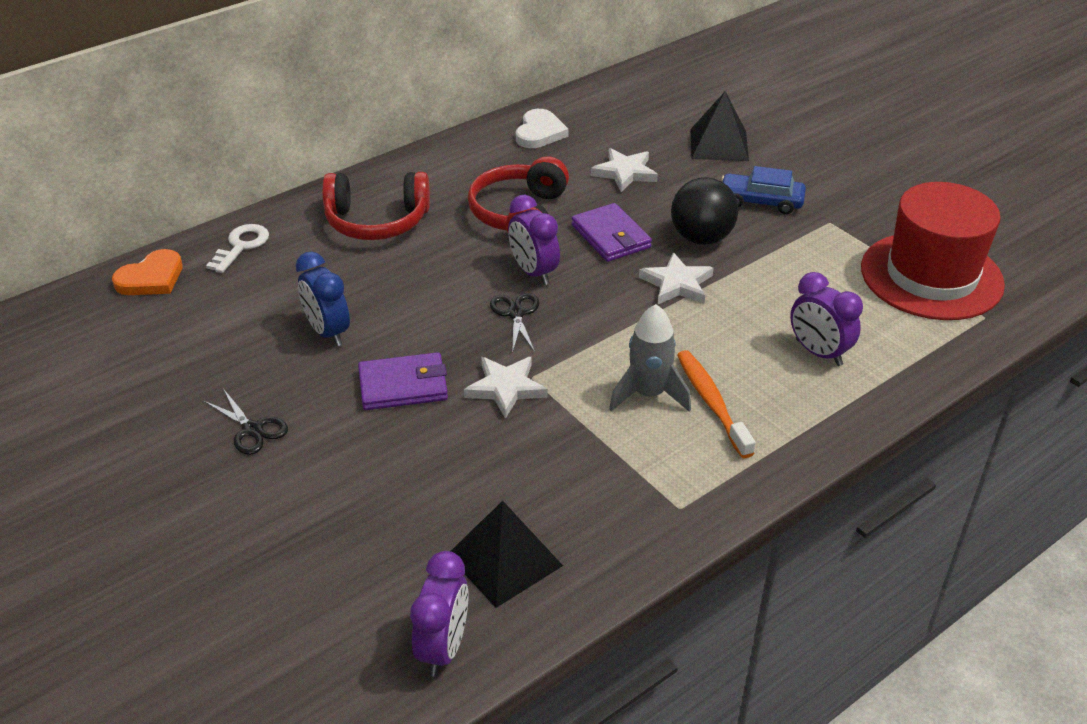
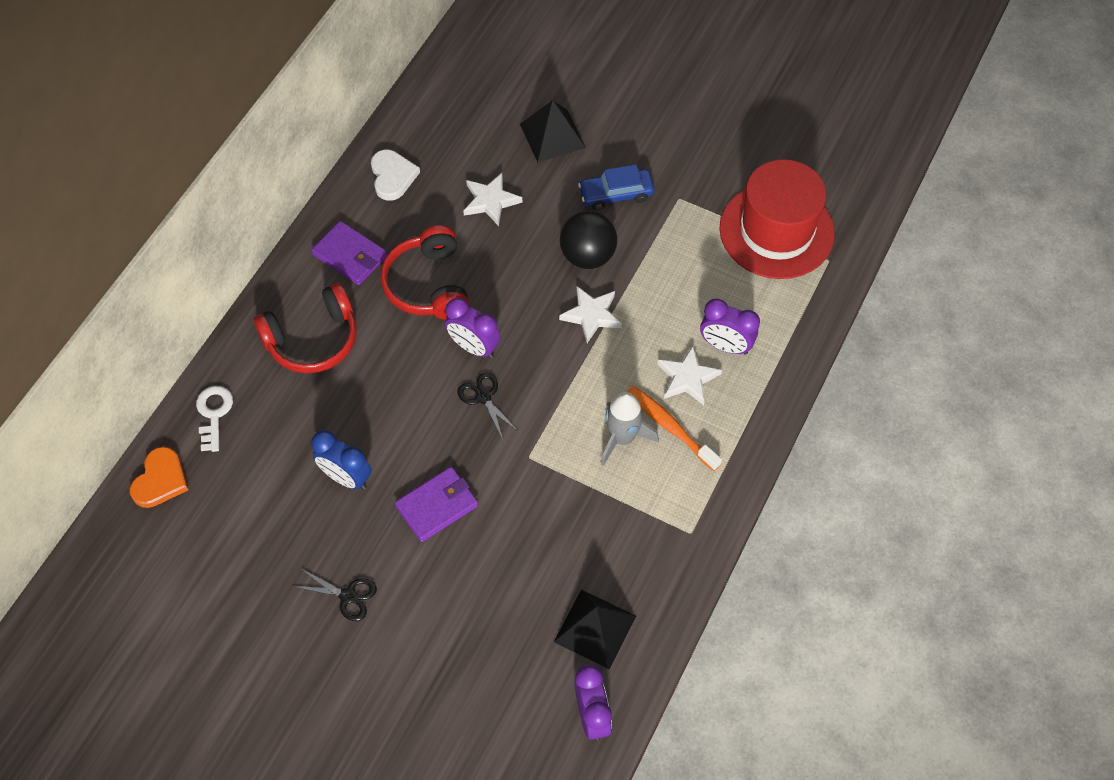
camera: 25 degrees left, 20 degrees up
white star [464,357,547,419] -> white star moved to [657,346,722,405]
purple wallet [571,203,652,262] -> purple wallet moved to [311,221,387,285]

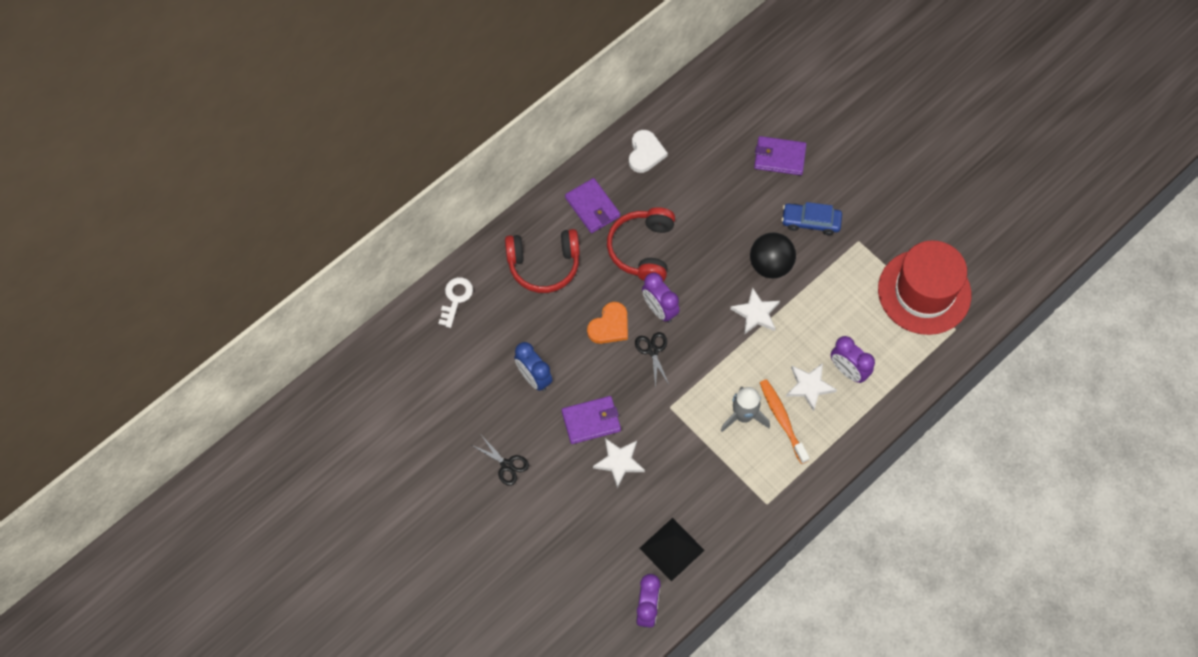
camera: 20 degrees right, 5 degrees up
orange heart [129,447,188,508] -> orange heart moved to [587,302,628,344]
white star [463,173,522,226] -> white star moved to [593,438,645,488]
black pyramid [520,100,586,162] -> purple wallet [754,136,807,175]

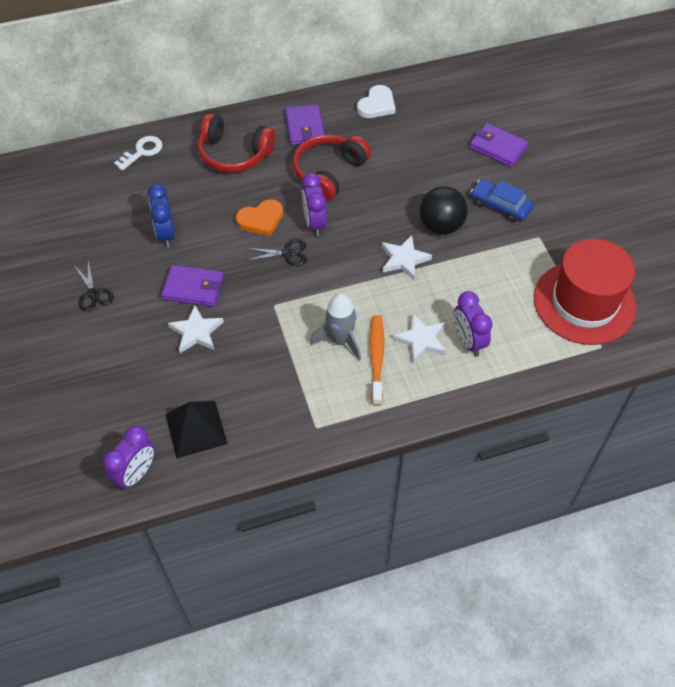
camera: 25 degrees right, 10 degrees down
black scissors [635,332,669,387] -> black scissors turned 75 degrees clockwise [246,239,307,266]

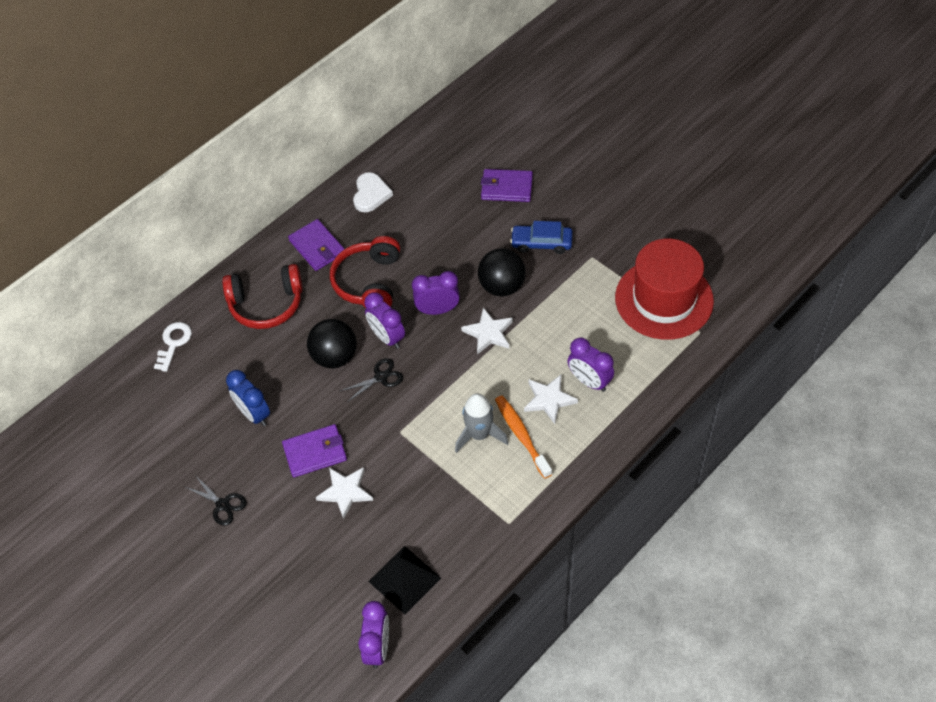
camera: 25 degrees left, 0 degrees up
orange heart [236,199,283,236] -> black ball [307,319,357,368]
none -> purple clock [412,271,460,315]

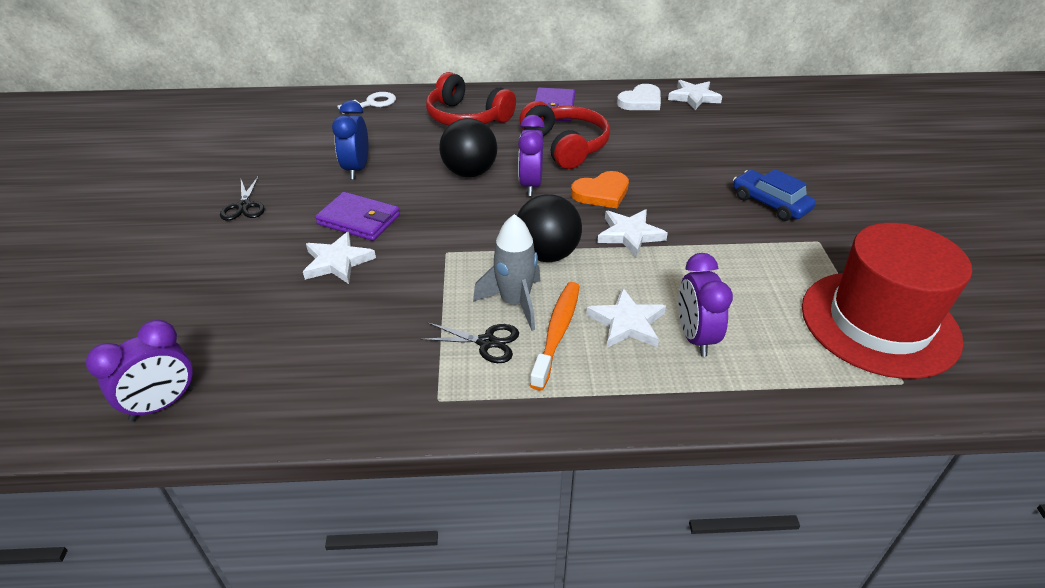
camera: 40 degrees right, 15 degrees down
red headphones [330,236,400,308] -> red headphones turned 105 degrees clockwise [519,101,610,169]
black scissors [340,358,403,402] -> black scissors moved to [420,322,519,363]
black pyramid [368,546,441,615] -> none
purple clock [412,271,460,315] -> orange heart [571,171,629,208]
black ball [478,248,526,296] -> black ball moved to [517,194,582,262]
purple wallet [481,169,533,202] -> none
none -> white star [668,80,722,110]

